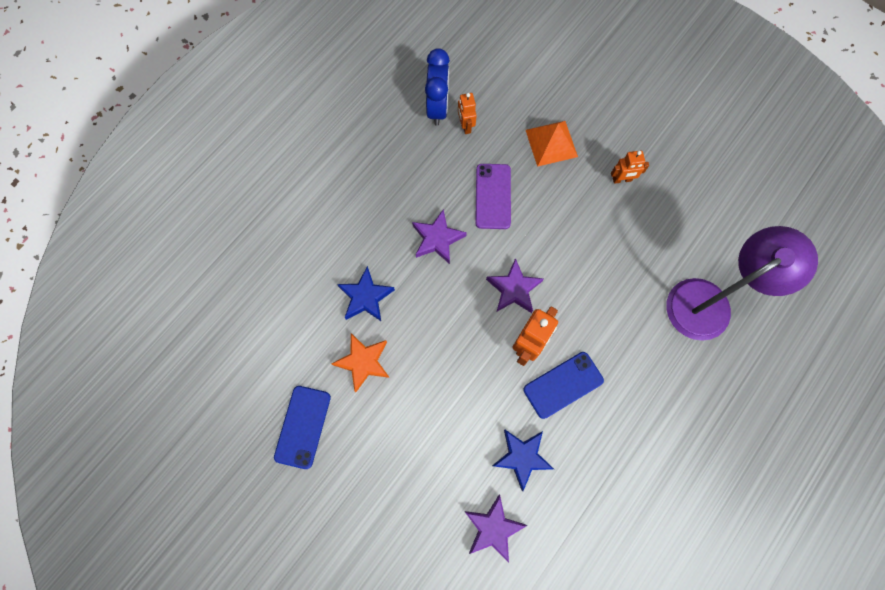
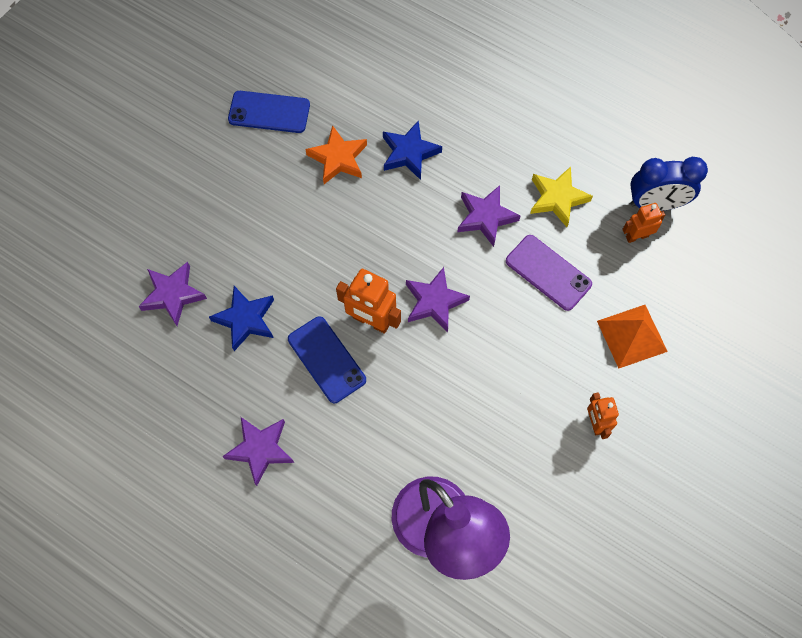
camera: 85 degrees right, 5 degrees down
purple phone [475,164,511,229] -> purple phone turned 45 degrees clockwise [506,235,592,311]
none -> purple star [222,417,294,486]
none -> yellow star [530,166,593,227]

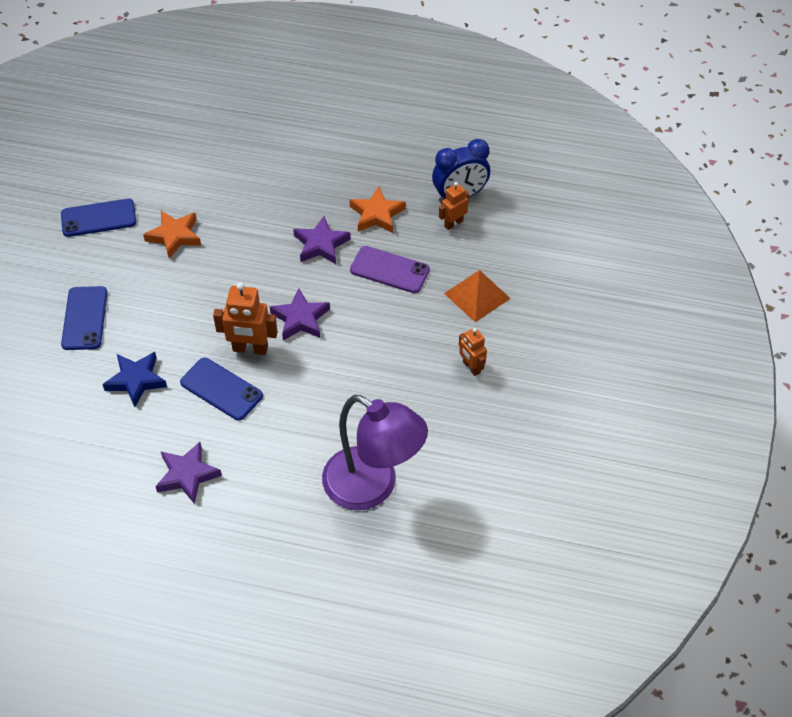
camera: 20 degrees left, 15 degrees down
purple star [138,262,207,326] -> none
blue star [383,120,442,180] -> none
yellow star [530,166,593,227] -> orange star [349,186,406,233]
none -> blue phone [61,286,107,350]

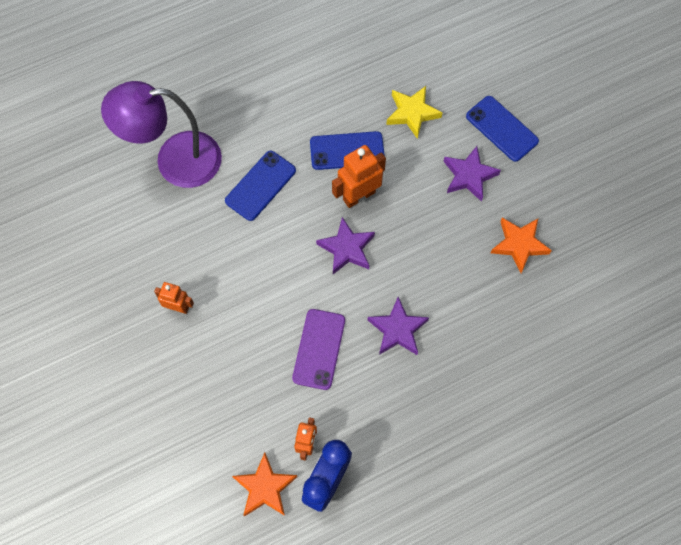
camera: 140 degrees right, 15 degrees up
blue phone [61,199,136,237] -> blue phone moved to [225,151,296,221]
blue star [102,352,167,407] -> yellow star [386,86,442,139]
purple star [155,442,222,504] -> purple star moved to [443,146,501,202]
orange star [349,186,406,233] -> orange star moved to [232,453,297,517]
purple phone [350,246,430,293] -> purple phone turned 60 degrees counterclockwise [292,309,345,390]
orange pyramid [444,270,511,322] -> none

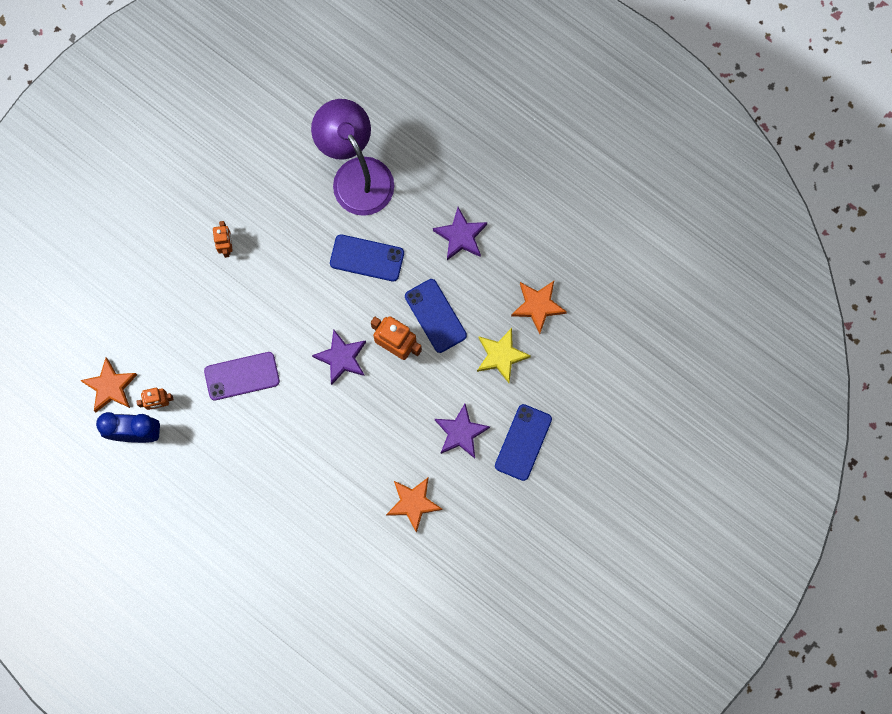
camera: 65 degrees right, 10 degrees up
purple star [368,297,429,355] -> purple star moved to [433,207,487,260]
none -> orange star [511,281,567,334]

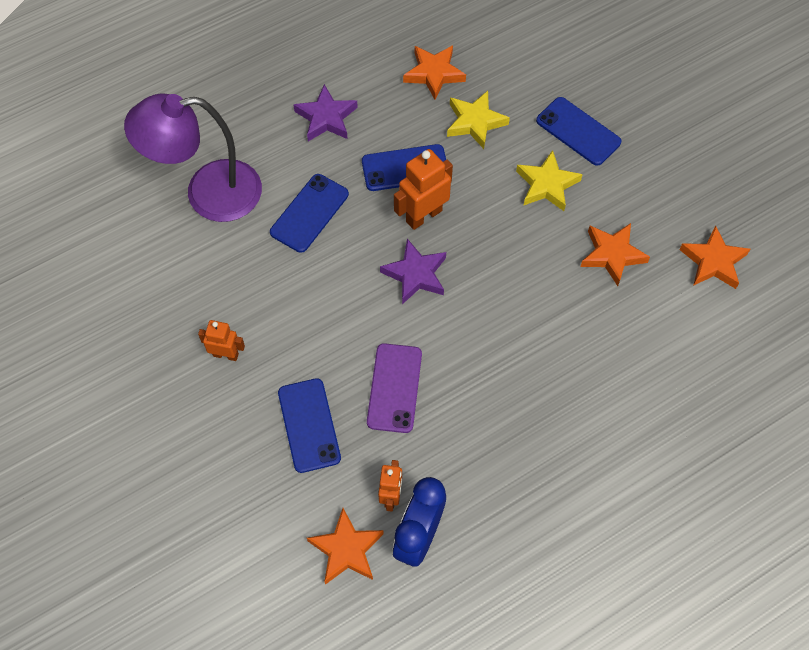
camera: 70 degrees left, 15 degrees down
purple star [435,404,490,458] -> yellow star [516,150,583,211]
none -> blue phone [278,378,341,473]
none -> orange star [679,225,750,289]

